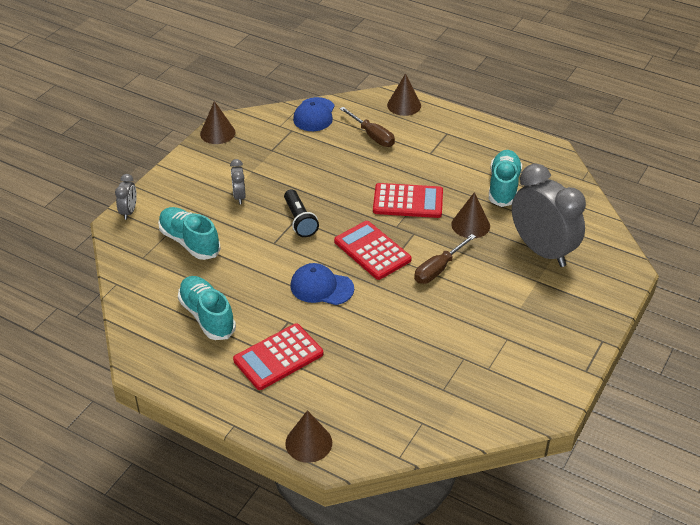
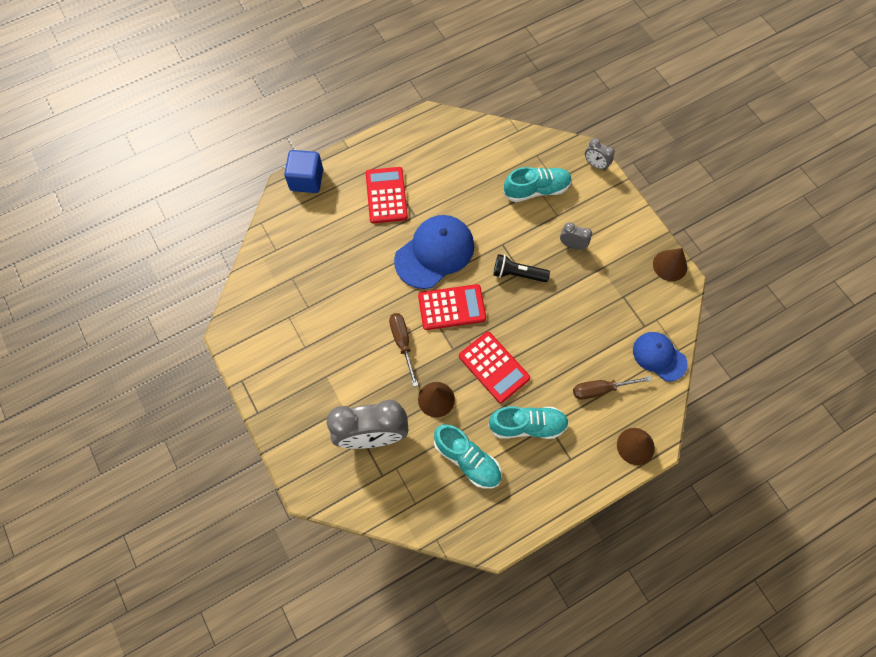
camera: 120 degrees right, 25 degrees up
turquoise shoe [178,276,236,340] -> turquoise shoe moved to [488,406,569,439]
brown cone [285,410,332,463] -> blue cube [284,150,323,193]
blue cap [290,263,354,305] -> blue cap [394,215,474,289], size x1.61
red calculator [373,183,443,218] -> red calculator turned 75 degrees counterclockwise [459,332,530,403]

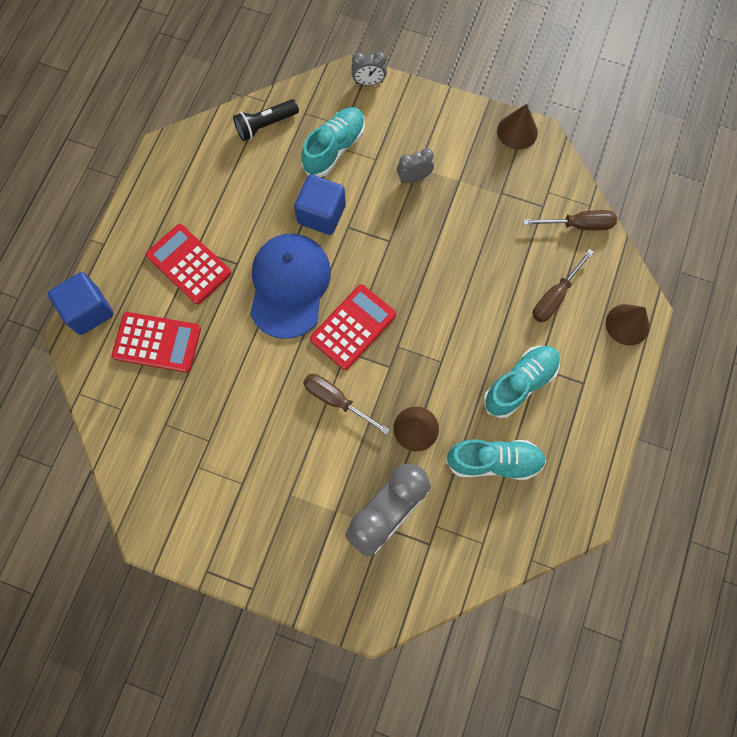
camera: 40 degrees left, 5 degrees up
red calculator [459,332,530,403] -> red calculator moved to [112,312,201,373]
black flashlight [493,254,550,282] -> black flashlight moved to [233,99,299,141]
blue cap [633,332,688,381] -> brown screwdriver [523,210,617,230]
none -> blue cube [294,175,346,235]

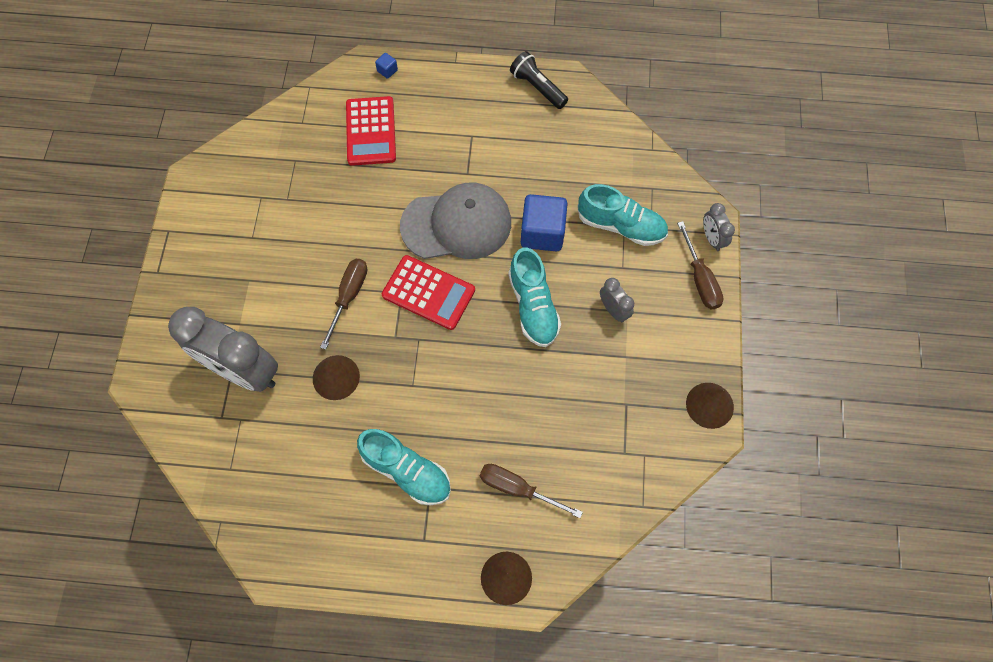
camera: 75 degrees right, 5 degrees down
blue cube [48,272,113,335] -> blue cube [375,53,398,79], size x0.42
red calculator [146,224,231,304] -> none
black flashlight [233,99,299,141] -> black flashlight moved to [510,51,568,109]
blue cap [250,234,331,339] -> grey cap [400,183,511,259]
turquoise shoe [446,439,546,480] -> turquoise shoe moved to [508,247,561,347]
brown screwdriver [523,210,617,230] -> brown screwdriver moved to [677,221,723,309]

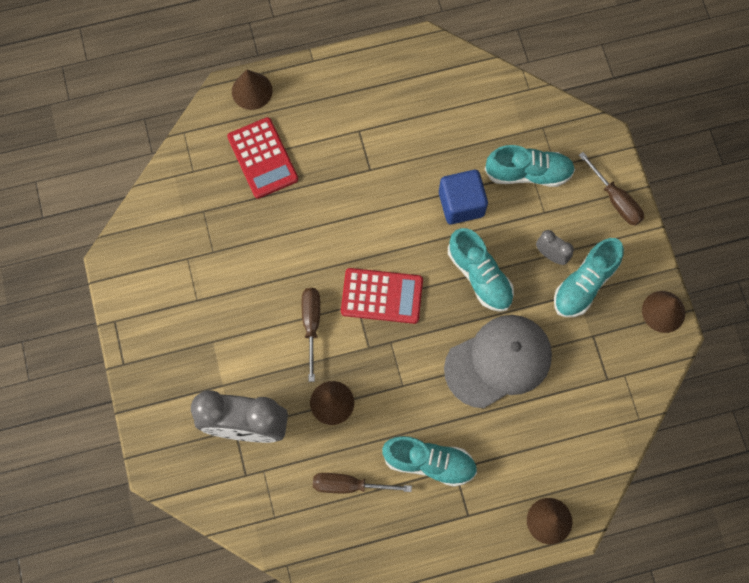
camera: 20 degrees left, 5 degrees up
blue cube [375,53,398,79] -> brown cone [232,70,273,110]
grey cap [400,183,511,259] -> grey cap moved to [444,315,552,408]
brown screwdriver [480,464,583,518] -> brown screwdriver moved to [313,473,412,493]
black flashlight [510,51,568,109] -> none
grey clock [703,203,735,251] -> none
none -> turquoise shoe [554,238,624,317]

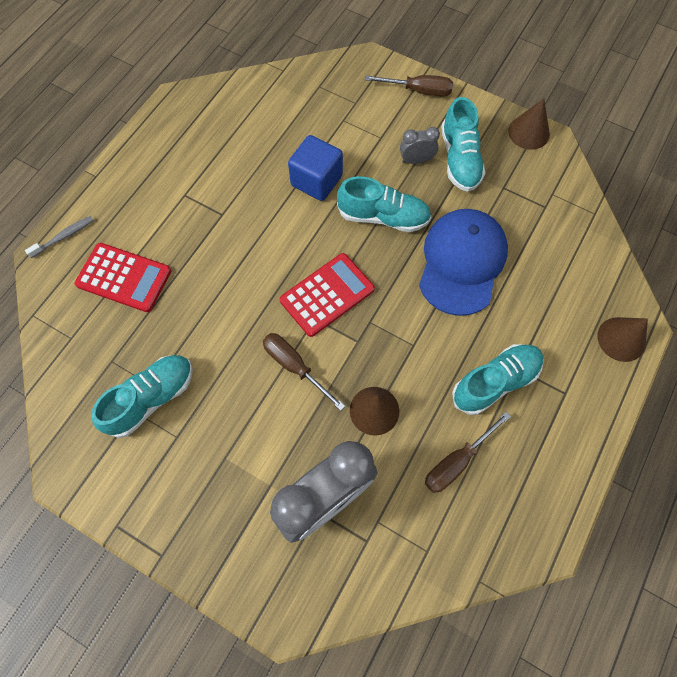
camera: 45 degrees left, 5 degrees down
brown cone [232,70,273,110] -> grey toothbrush [25,216,94,258]
grey cap [444,315,552,408] -> blue cap [419,209,508,316]
turquoise shoe [484,145,575,187] -> turquoise shoe moved to [91,355,193,438]

